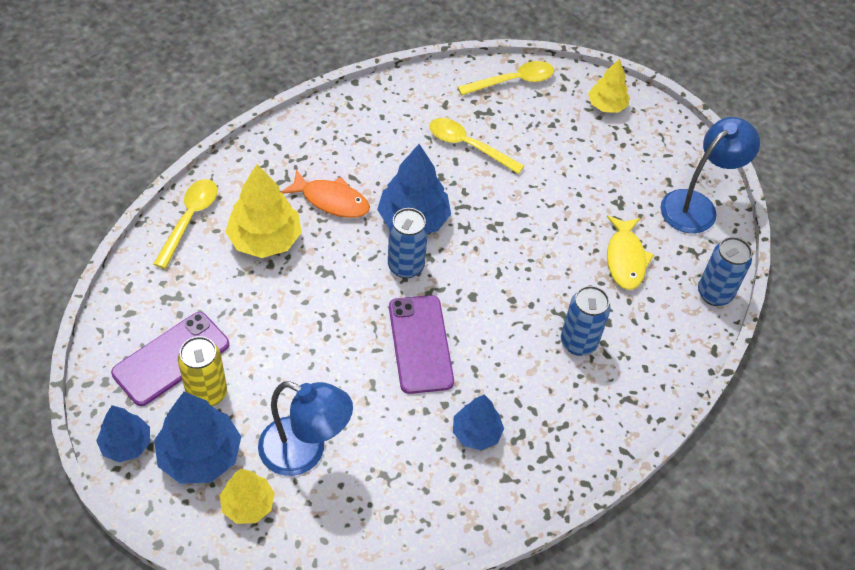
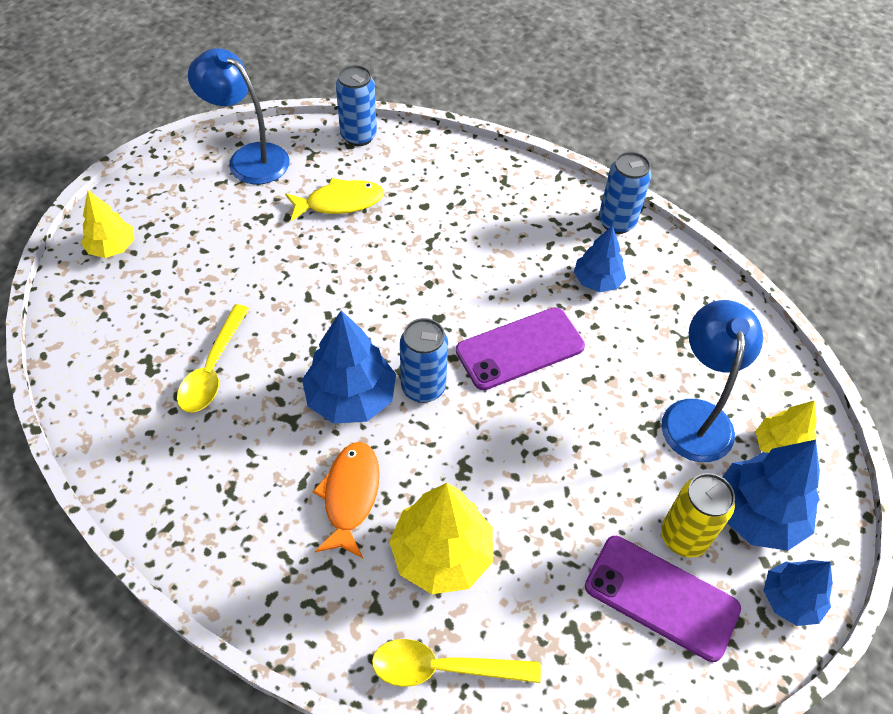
camera: 105 degrees left, 0 degrees up
yellow spoon [458,61,554,96] -> none
blue can [561,286,610,356] -> blue can moved to [599,152,652,234]

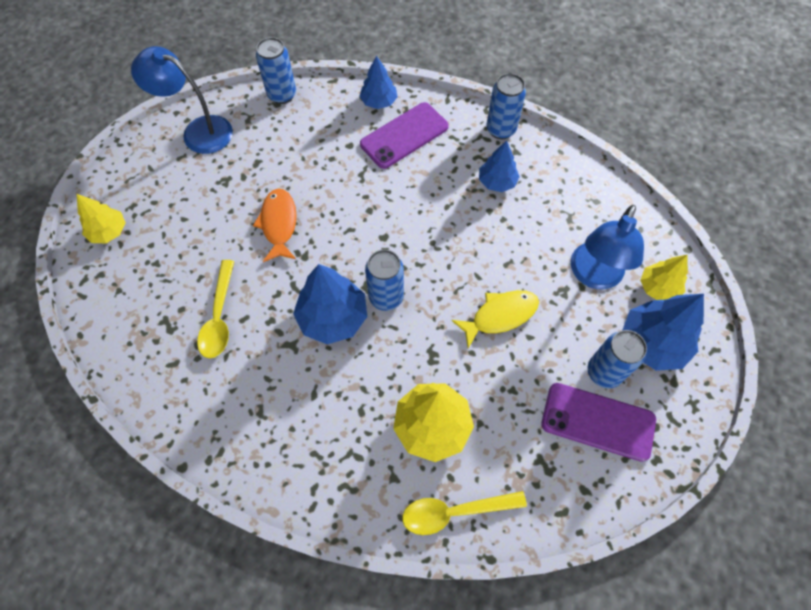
camera: 10 degrees left, 10 degrees up
yellow fish [285,178,384,221] -> yellow fish moved to [451,290,539,348]
orange fish [312,442,380,558] -> orange fish moved to [253,188,297,262]
purple phone [456,307,585,390] -> purple phone moved to [360,102,449,169]
blue lamp [661,300,763,462] -> blue lamp turned 150 degrees counterclockwise [571,205,644,289]
yellow can [661,473,735,557] -> blue can [587,330,647,388]
blue tree [764,560,833,626] -> blue tree moved to [359,56,398,109]

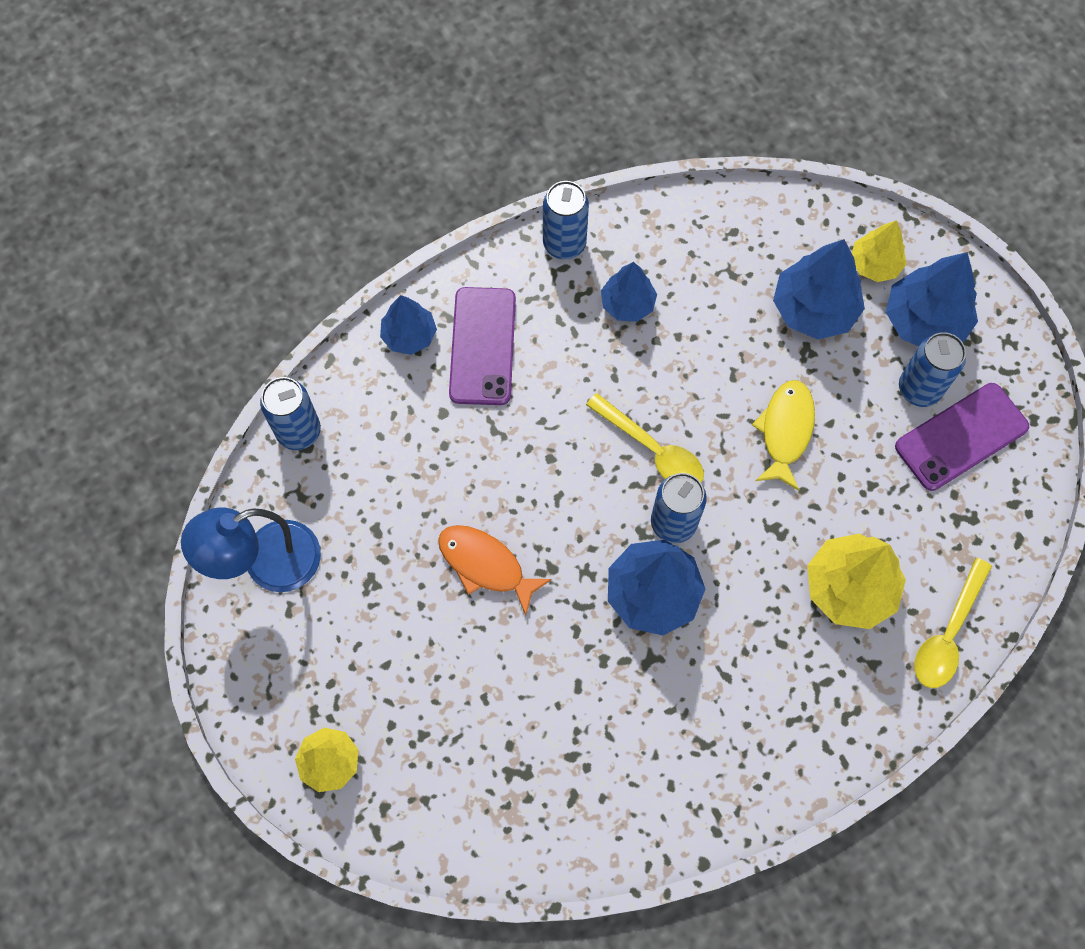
camera: 50 degrees left, 5 degrees up
yellow spoon [197,260,234,358] -> yellow spoon moved to [586,393,704,483]
blue lamp [571,205,644,289] -> blue tree [773,239,865,339]

